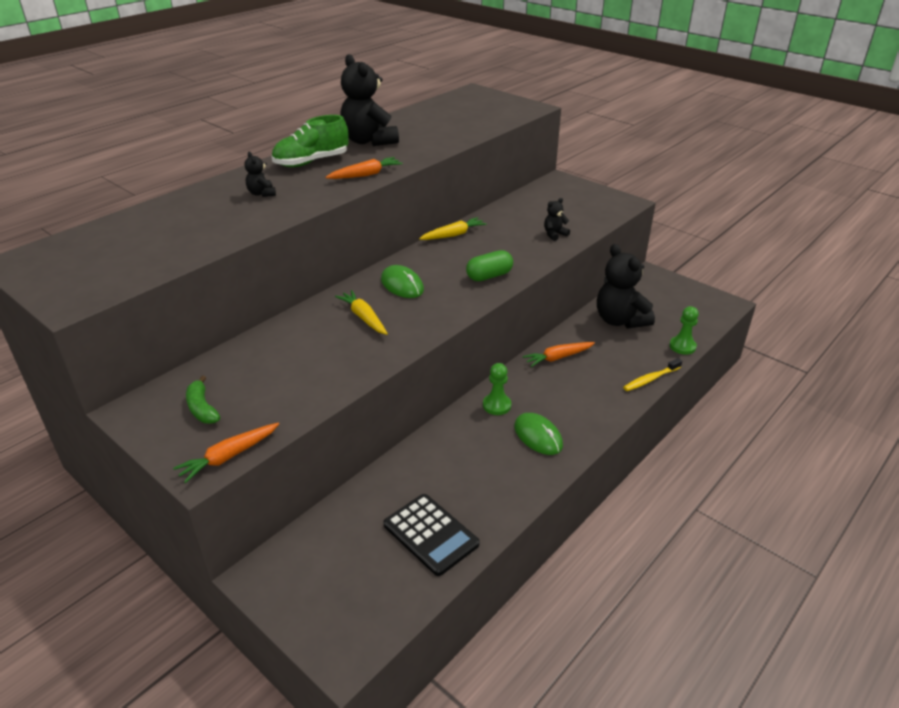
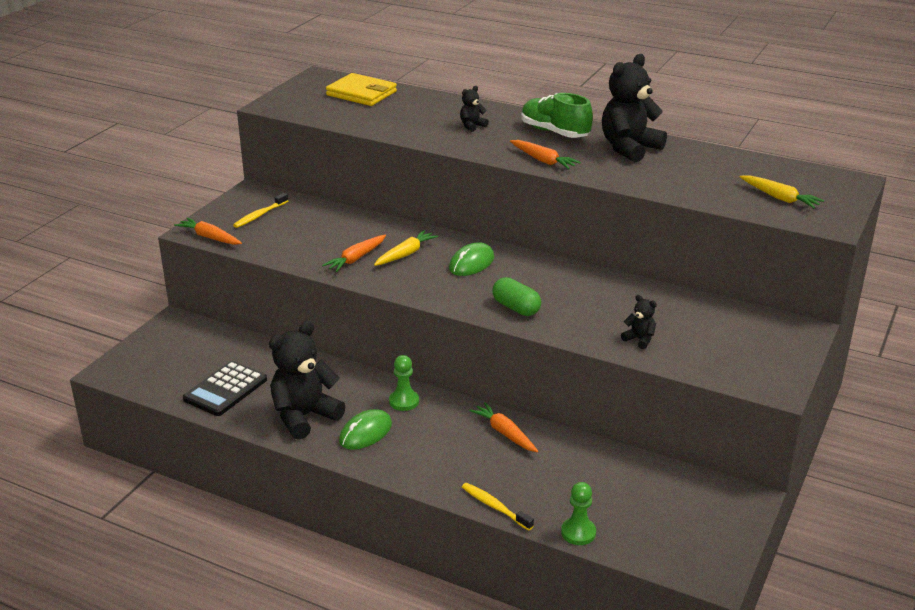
camera: 75 degrees right, 5 degrees down
green banana [186,376,220,423] -> yellow toothbrush [233,193,288,228]
yellow carrot [419,217,487,240] -> yellow carrot moved to [740,175,824,208]
black teddy bear [597,244,655,328] -> black teddy bear moved to [269,321,345,440]
none -> orange carrot [322,235,386,272]
none -> yellow wallet [326,73,397,106]

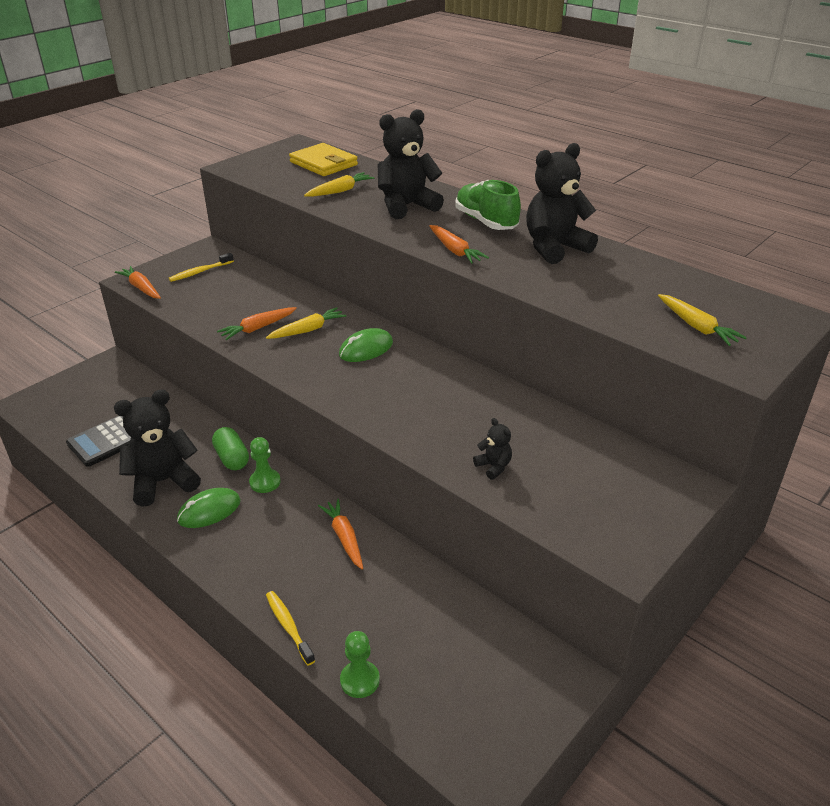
camera: 15 degrees right, 5 degrees up
black teddy bear [460,86,489,132] -> black teddy bear [378,109,444,219], size x2.22
green capsule [492,277,541,316] -> green capsule moved to [212,427,249,470]
none -> yellow carrot [304,172,374,197]

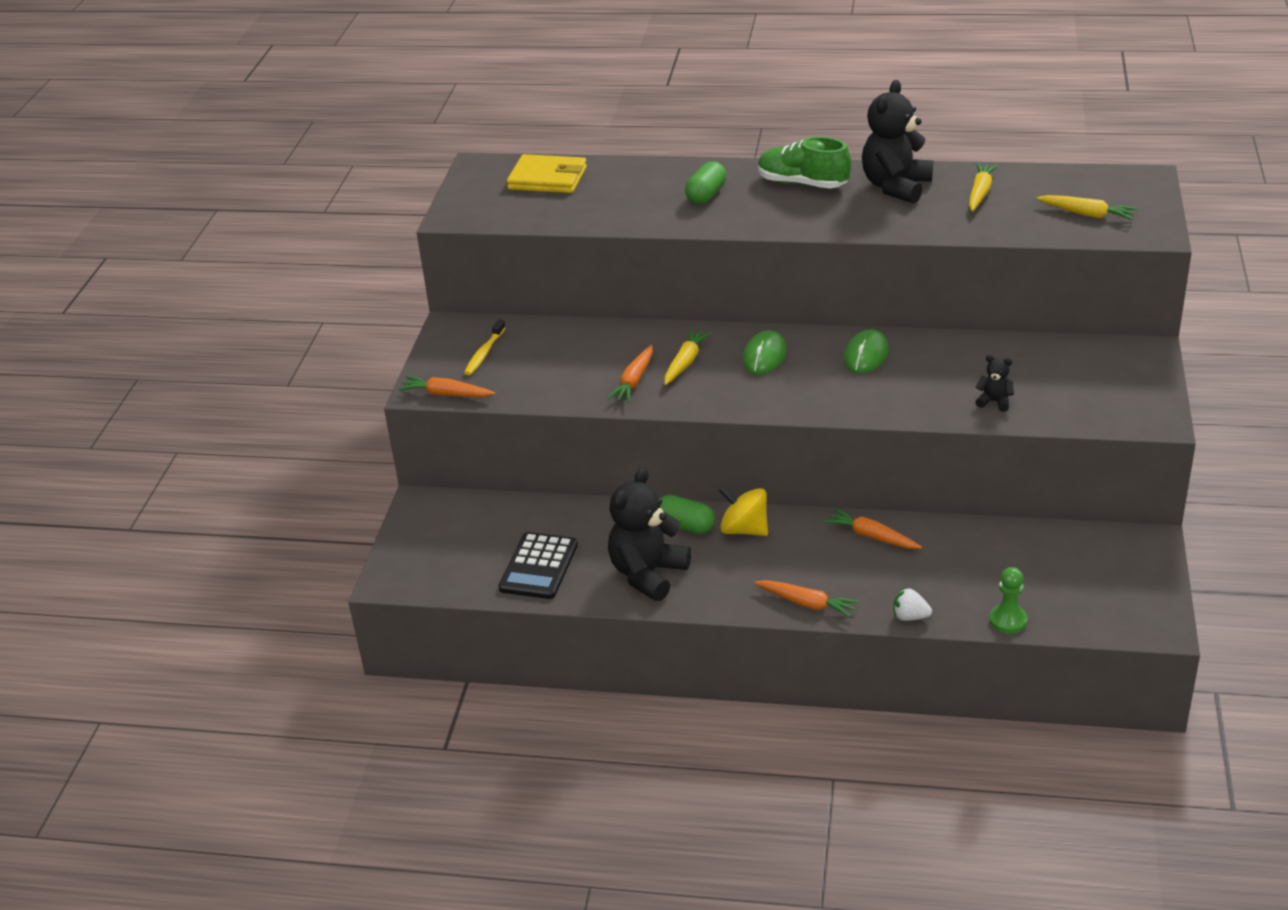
camera: 30 degrees left, 0 degrees up
green mouse [177,488,241,528] -> green mouse moved to [844,329,889,373]
green pawn [249,437,281,493] -> yellow spinning top [719,486,768,536]
yellow toothbrush [266,591,315,665] -> white strawberry [893,588,932,621]
yellow carrot [304,172,374,197] -> yellow carrot moved to [969,163,998,211]
black teddy bear [378,109,444,219] -> green capsule [685,161,726,204]
orange carrot [429,225,489,264] -> orange carrot moved to [754,580,859,617]

